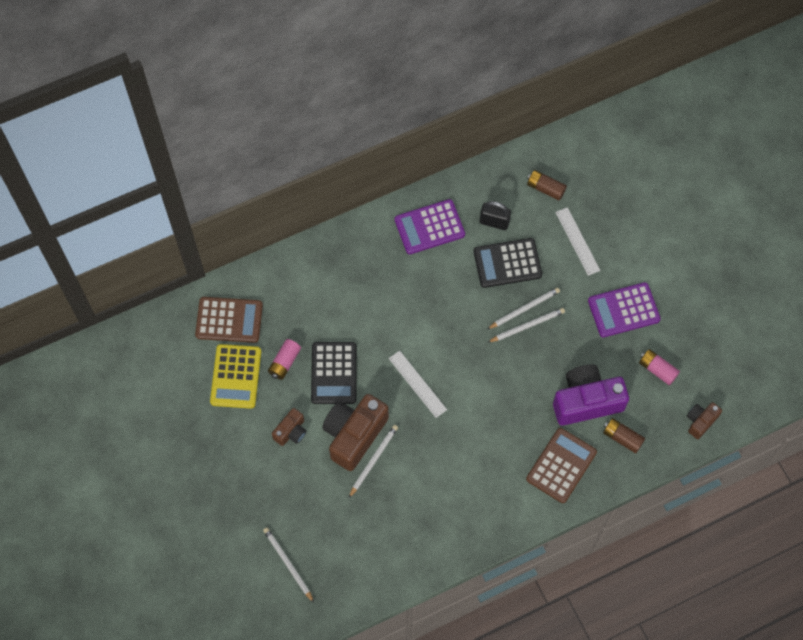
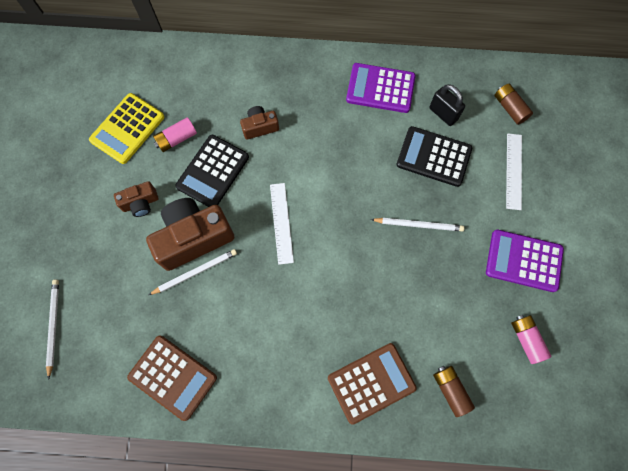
camera: 30 degrees right, 5 degrees up
brown calculator [195,297,263,343] -> brown calculator moved to [127,336,217,421]
white pencil [487,287,560,329] -> none
purple camera [553,364,629,426] -> none
brown camera [687,402,722,439] -> brown camera moved to [240,106,279,140]

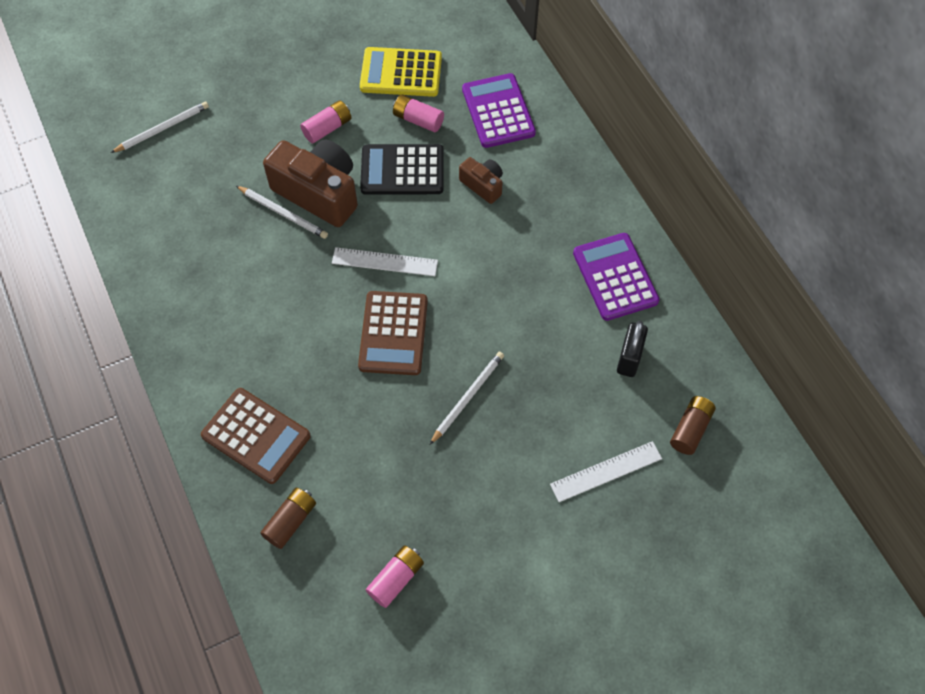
camera: 60 degrees right, 10 degrees down
brown camera [114,181,158,217] -> pink battery [300,100,351,143]
brown calculator [127,336,217,421] -> brown calculator moved to [358,291,428,375]
white ruler [270,183,294,265] -> white ruler turned 45 degrees clockwise [332,247,438,276]
white pencil [370,218,464,231] -> white pencil turned 120 degrees counterclockwise [430,352,504,445]
black calculator [396,126,472,187] -> none
purple calculator [486,230,564,292] -> purple calculator moved to [462,73,536,148]

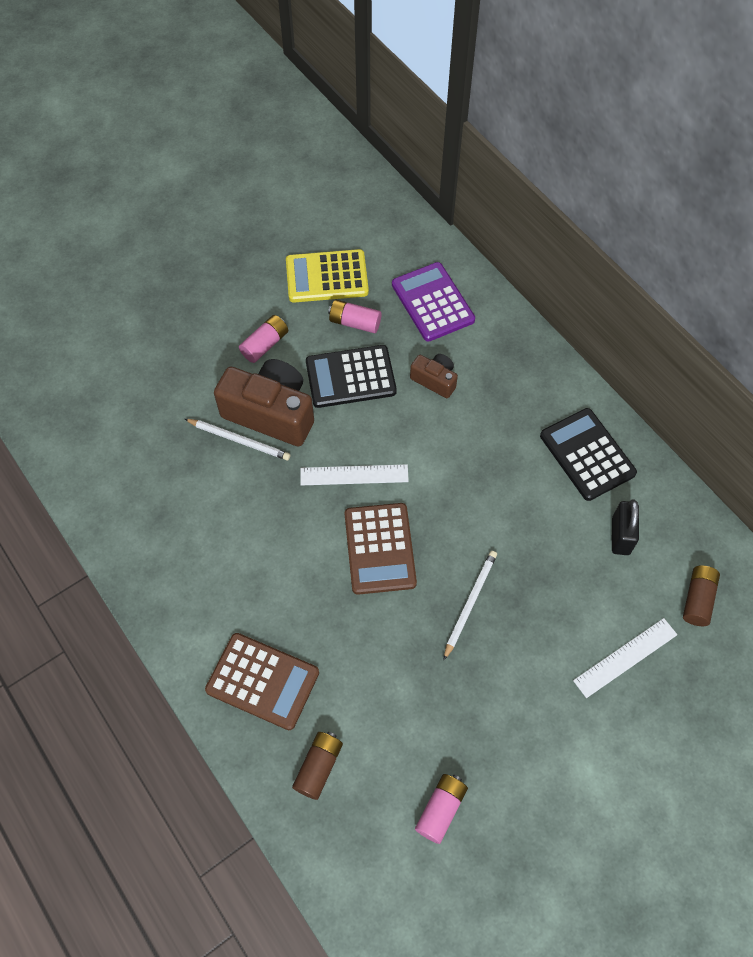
camera: 10 degrees left, 0 degrees up
white pencil [111,101,209,153] -> none
purple calculator [573,233,660,321] -> black calculator [540,408,637,501]

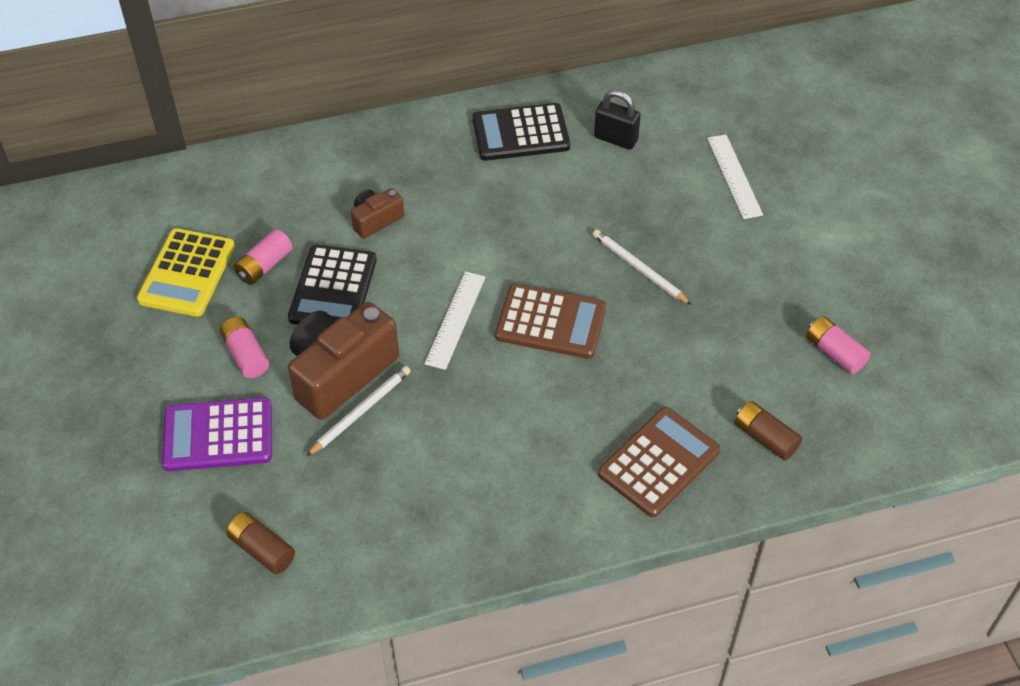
camera: 70 degrees left, 10 degrees down
purple calculator [392,262,475,342] -> purple calculator moved to [162,397,272,471]
brown battery [683,565,720,626] -> brown battery moved to [226,512,295,574]

